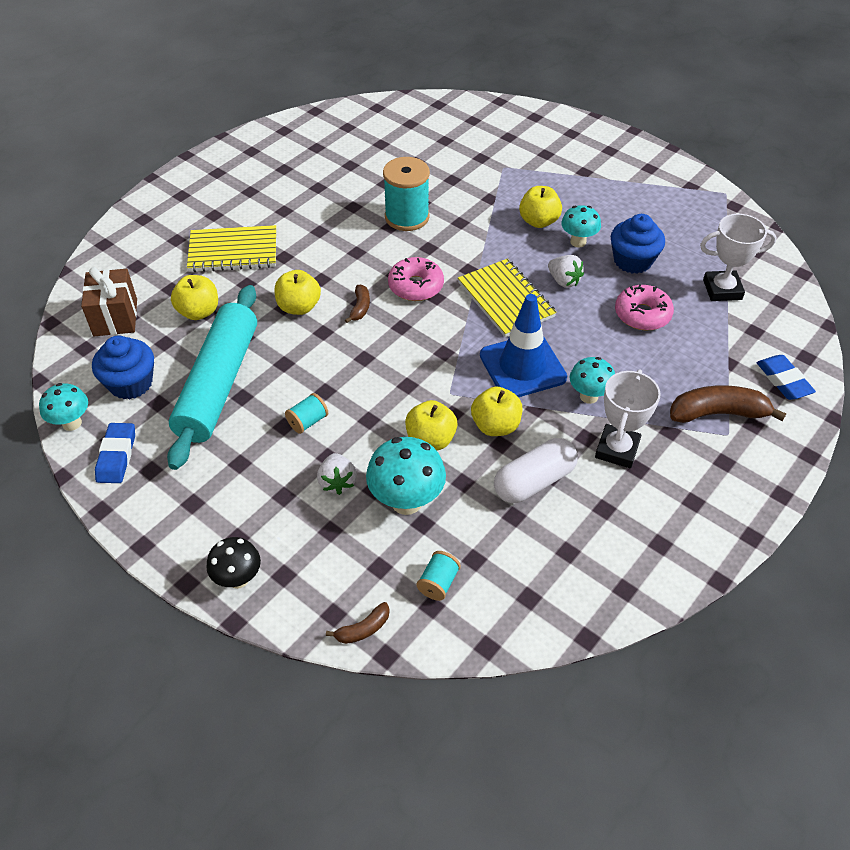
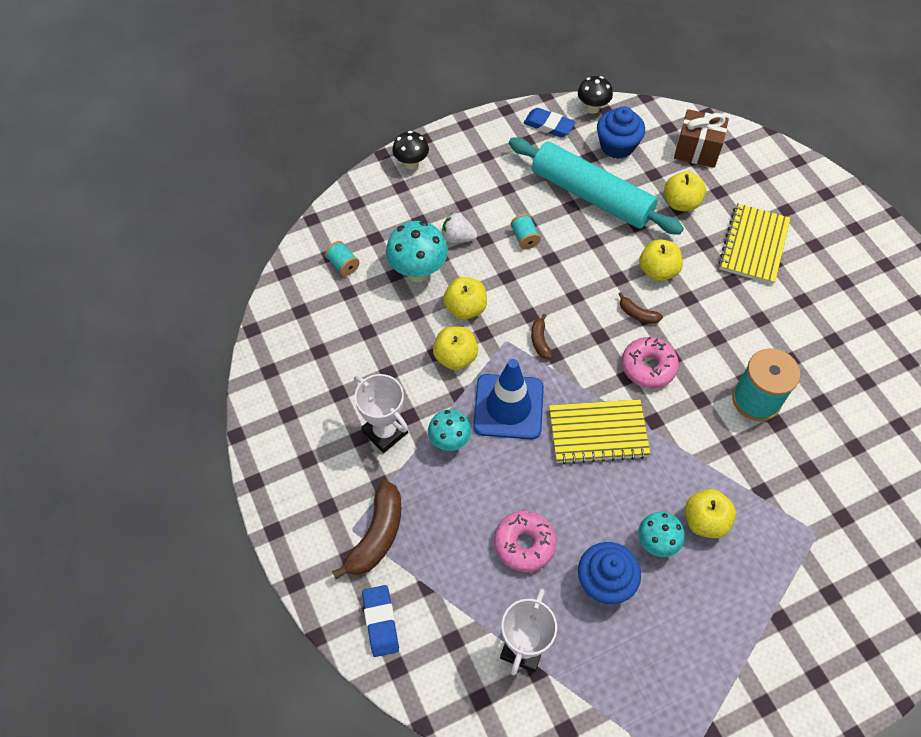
camera: 115 degrees right, 10 degrees up
turquoise mushroom [39,383,88,431] -> black mushroom [578,76,613,114]
brown banana [326,602,390,644] -> brown banana moved to [531,314,552,359]
white capsule [494,438,578,503] -> none
white strawberry [548,255,584,288] -> none
blue eraser [757,355,816,400] -> blue eraser turned 75 degrees clockwise [362,585,399,657]

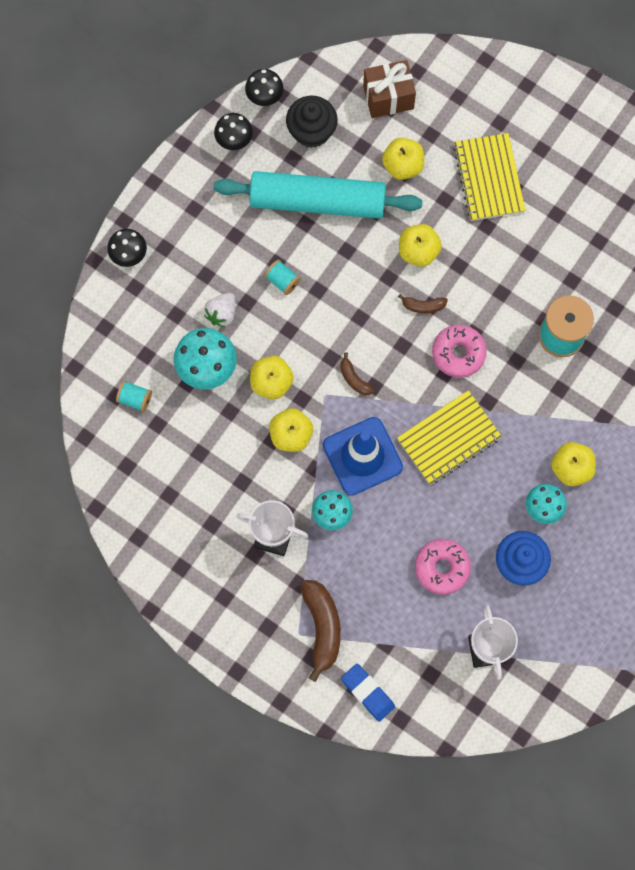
camera: 30 degrees left, 15 degrees up
white strawberry [442,213,477,243] -> white strawberry turned 45 degrees counterclockwise [204,293,235,327]
blue eraser [523,108,576,138] -> black mushroom [214,113,253,150]
blue cupcake [597,106,645,159] -> black cupcake [286,96,338,148]

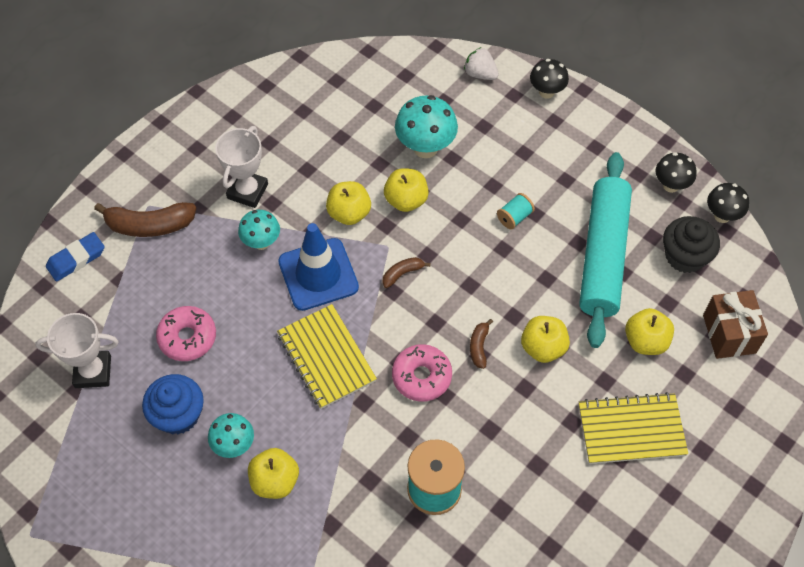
camera: 95 degrees right, 15 degrees down
turquoise spool [116,381,152,412] -> none
white strawberry [204,293,235,327] -> white strawberry moved to [464,47,499,80]

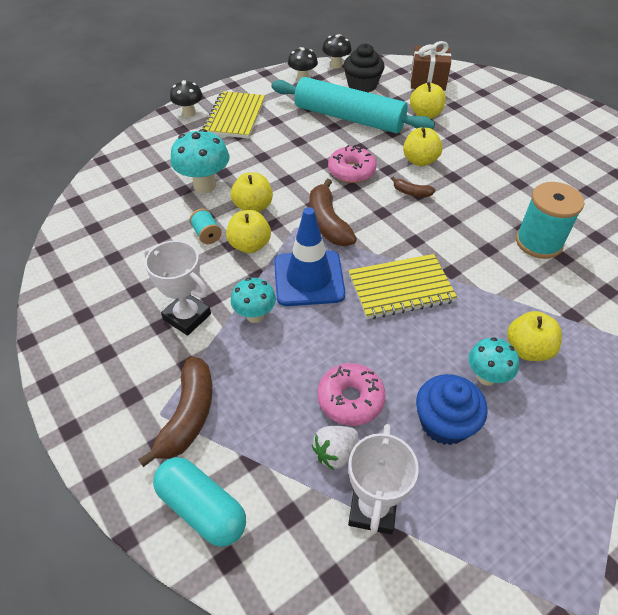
camera: 75 degrees left, 10 degrees down
blue eraser [46,232,105,282] -> turquoise capsule [153,457,246,547]
brown banana [383,257,431,288] -> brown banana [310,179,357,246], size x1.94
pink donut [392,344,452,402] -> pink donut moved to [328,145,377,183]
white strawberry [464,47,499,80] -> white strawberry moved to [312,426,358,470]
turquoise spool [497,193,535,230] -> turquoise spool moved to [189,208,222,244]
yellow notebook [579,392,688,464] -> yellow notebook moved to [203,91,265,139]

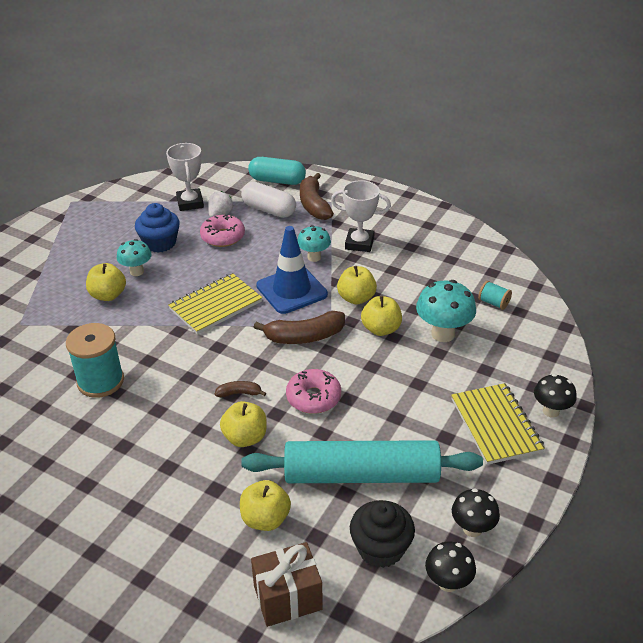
camera: 155 degrees right, 10 degrees down
turquoise spool [189,208,222,244] -> turquoise spool moved to [478,281,512,310]
brown banana [310,179,357,246] -> brown banana turned 120 degrees clockwise [254,311,345,344]
none -> white capsule [241,182,296,218]

